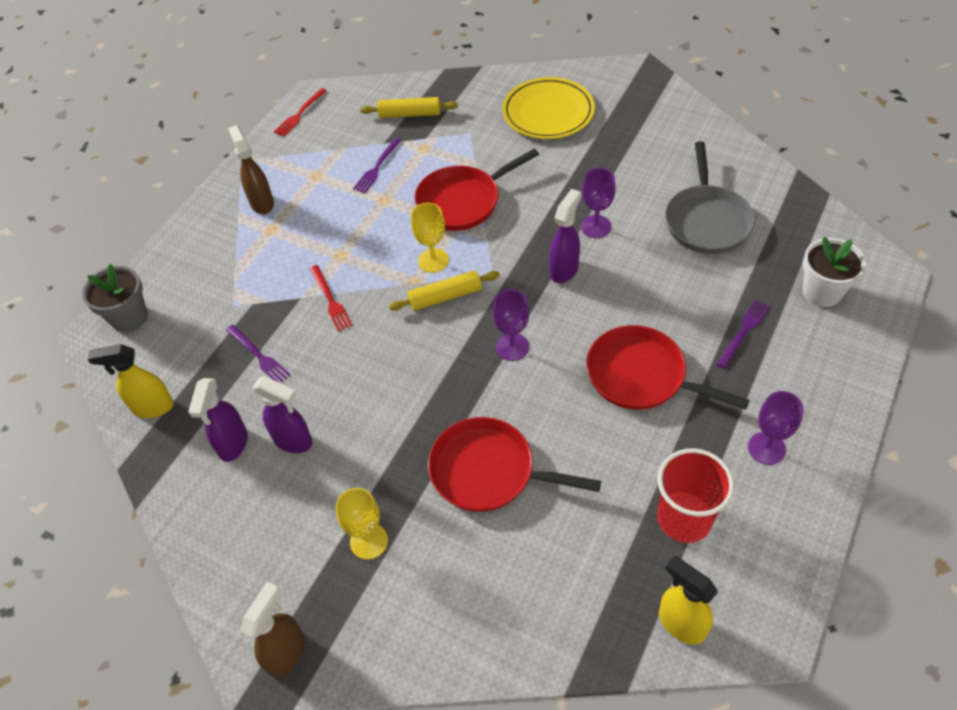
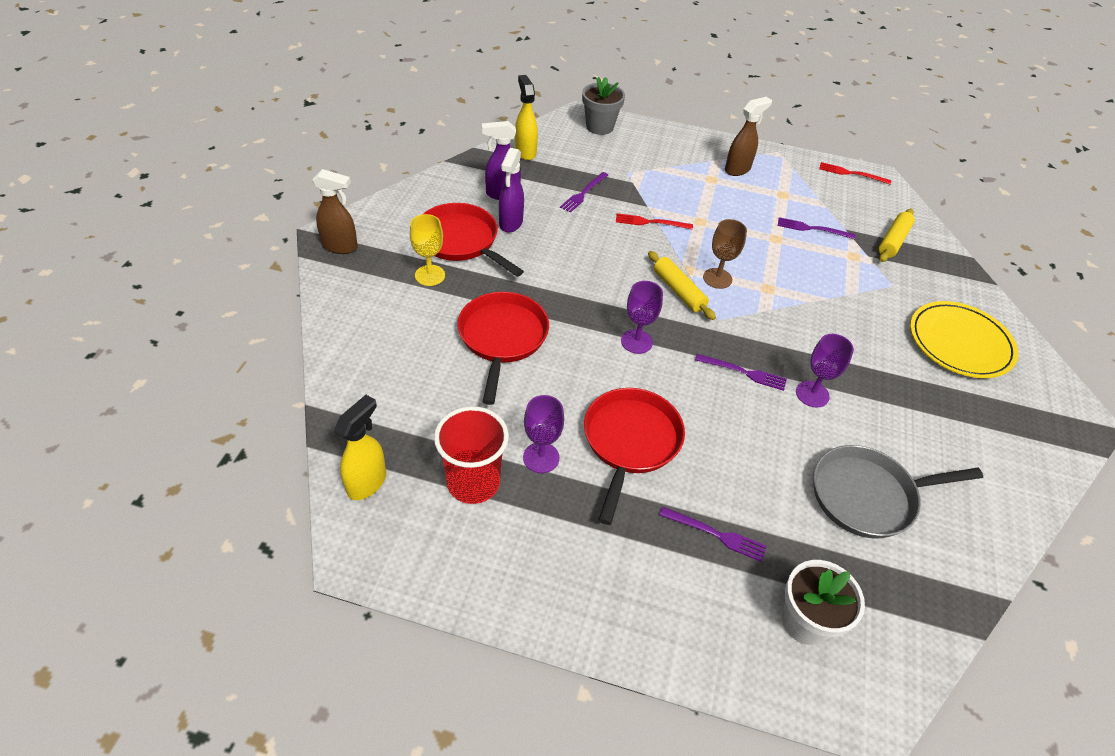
camera: 70 degrees right, 5 degrees down
red fork [310,265,353,331] -> red fork turned 45 degrees clockwise [616,213,693,230]
yellow rolling pin [360,97,458,118] -> yellow rolling pin turned 45 degrees clockwise [879,209,915,262]
yellow goblet [411,203,449,273] -> brown goblet [703,219,747,289]
red pan [414,149,539,231] -> red pan moved to [423,203,524,277]
purple spray bottle [549,189,581,283] -> purple fork [695,354,787,391]
purple goblet [748,391,804,465] -> purple goblet moved to [523,395,564,473]

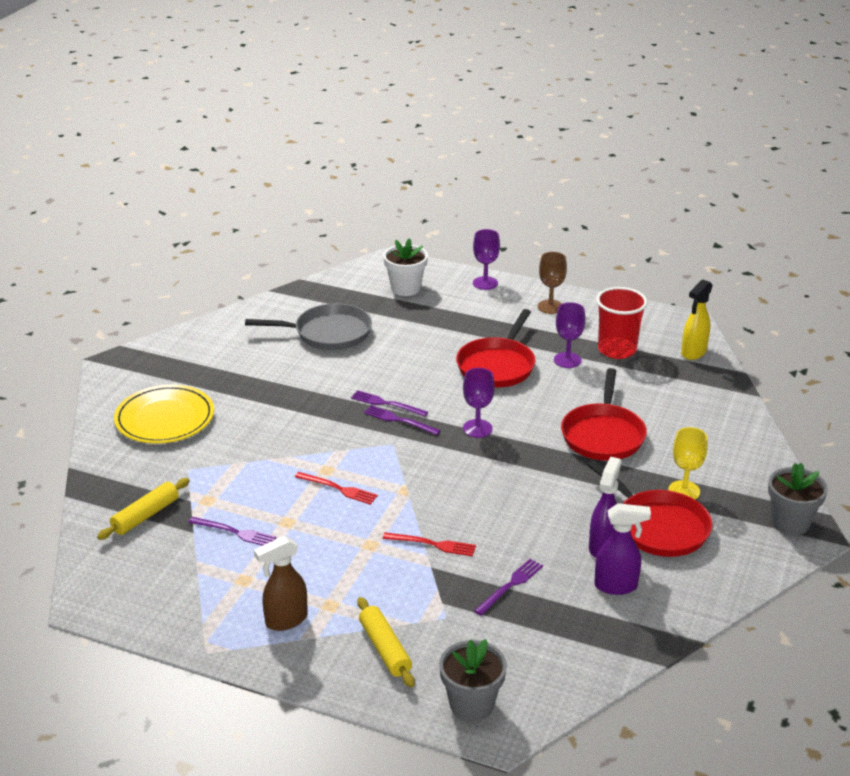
camera: 170 degrees left, 15 degrees down
brown spray bottle [312,169,358,254] -> grey flower pot [768,463,828,535]
yellow spray bottle [515,75,538,160] -> none
yellow rolling pin [648,251,716,320] -> yellow rolling pin moved to [357,597,415,687]
purple fork [659,507,767,562] -> purple fork moved to [364,405,440,435]
brown goblet [703,219,747,289] -> brown goblet moved to [538,252,567,314]
purple goblet [796,334,854,407] -> purple goblet moved to [473,229,500,290]
red fork [819,162,891,184] -> red fork moved to [295,472,378,505]

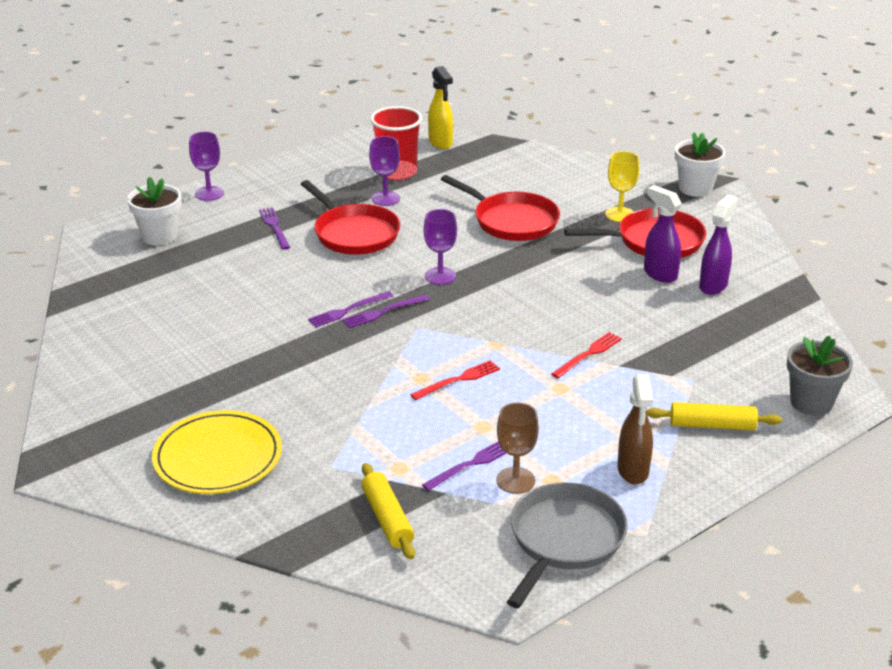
camera: 60 degrees left, 0 degrees up
grey pan [245,303,372,350] -> grey pan moved to [507,483,628,608]
purple fork [474,559,543,616] -> purple fork moved to [259,207,290,250]
brown goblet [538,252,567,314] -> brown goblet moved to [496,403,539,494]
grey flower pot [768,463,828,535] -> white flower pot [675,132,726,197]

